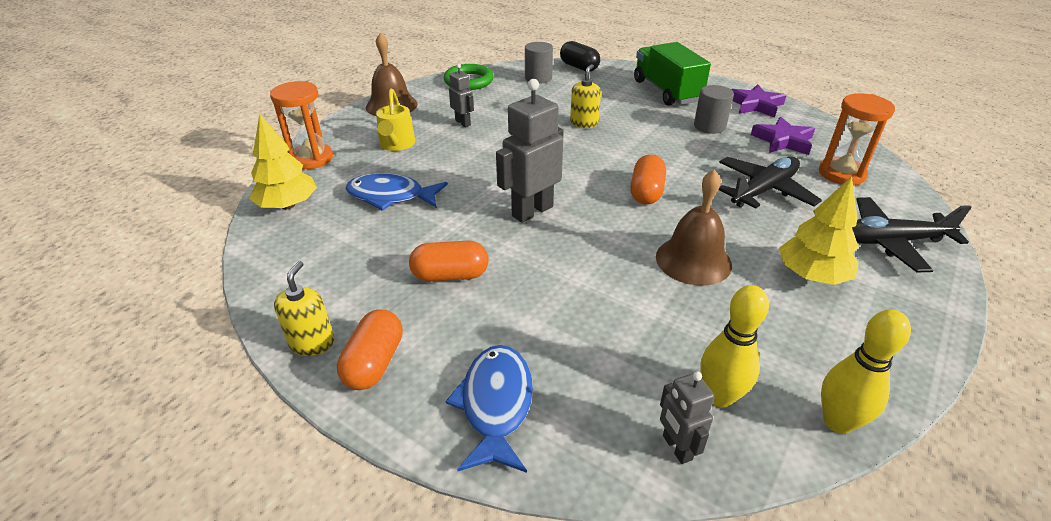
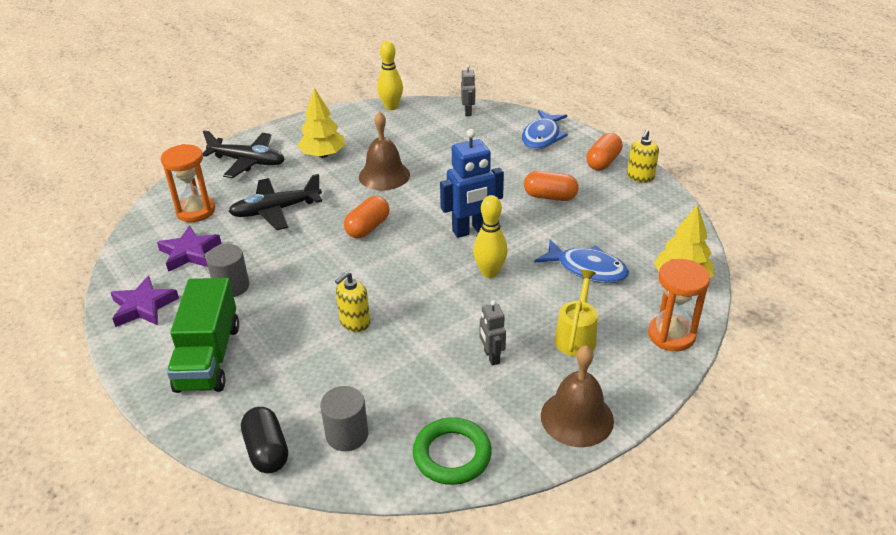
camera: 160 degrees left, 0 degrees up
grey robot [496,79,564,223] -> blue robot [440,129,504,238]
yellow bowling pin [700,285,769,408] -> yellow bowling pin moved to [473,195,508,278]

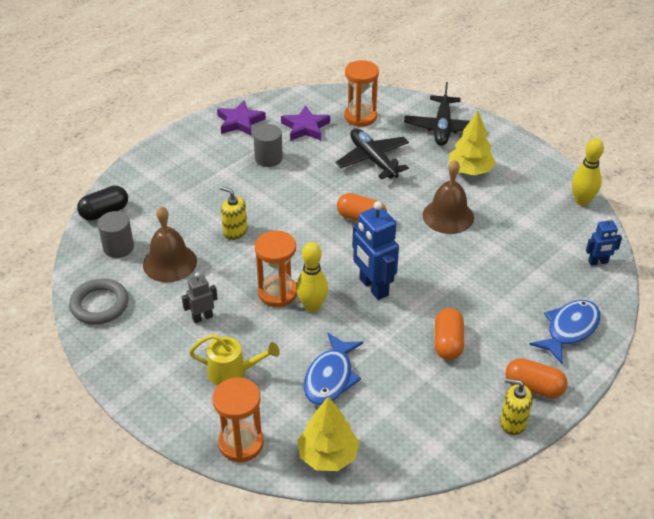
camera: 80 degrees right, 5 degrees up
green truck [167,278,239,393] -> none
green ring [413,417,492,485] -> grey ring [69,278,129,324]
grey robot [461,64,476,116] -> blue robot [586,217,622,266]
blue fish [522,110,568,149] -> blue fish turned 120 degrees clockwise [529,300,601,364]
brown bell [541,345,614,447] -> brown bell moved to [143,206,197,282]
none -> orange hourglass [255,231,297,307]

